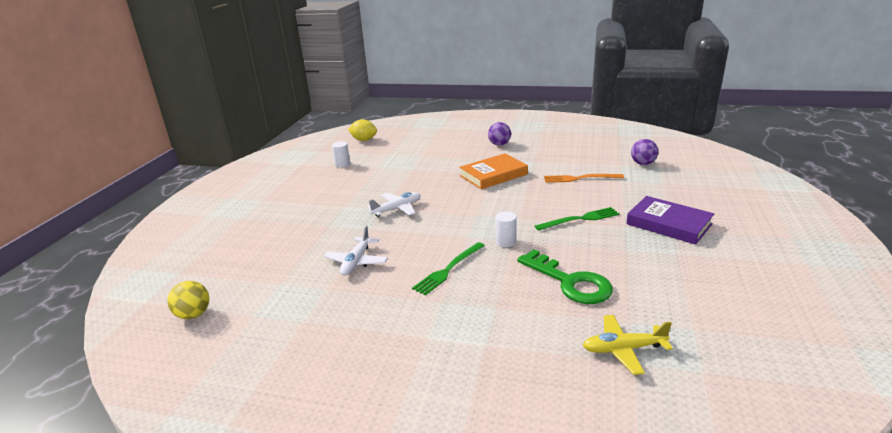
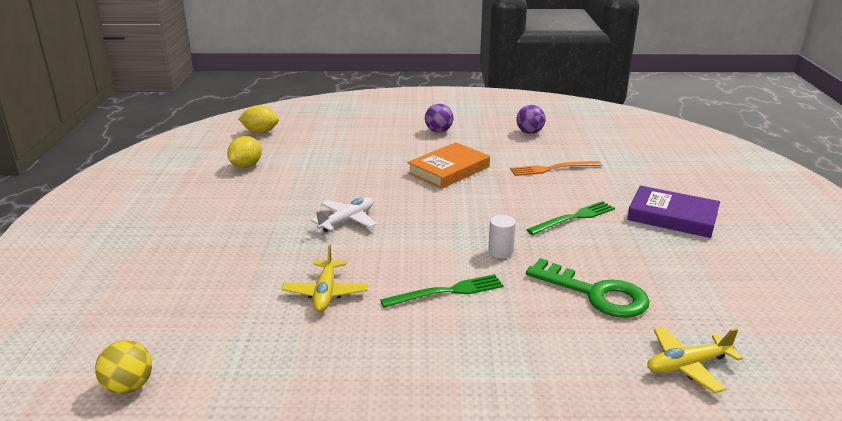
camera: 15 degrees left, 0 degrees up
white plane [324,225,388,276] -> yellow plane [281,245,368,312]
white cylinder [332,142,350,168] -> yellow lemon [227,136,262,168]
green fork [412,242,485,295] -> green fork turned 135 degrees counterclockwise [380,274,504,308]
purple ball [631,139,658,165] -> purple ball moved to [516,105,546,134]

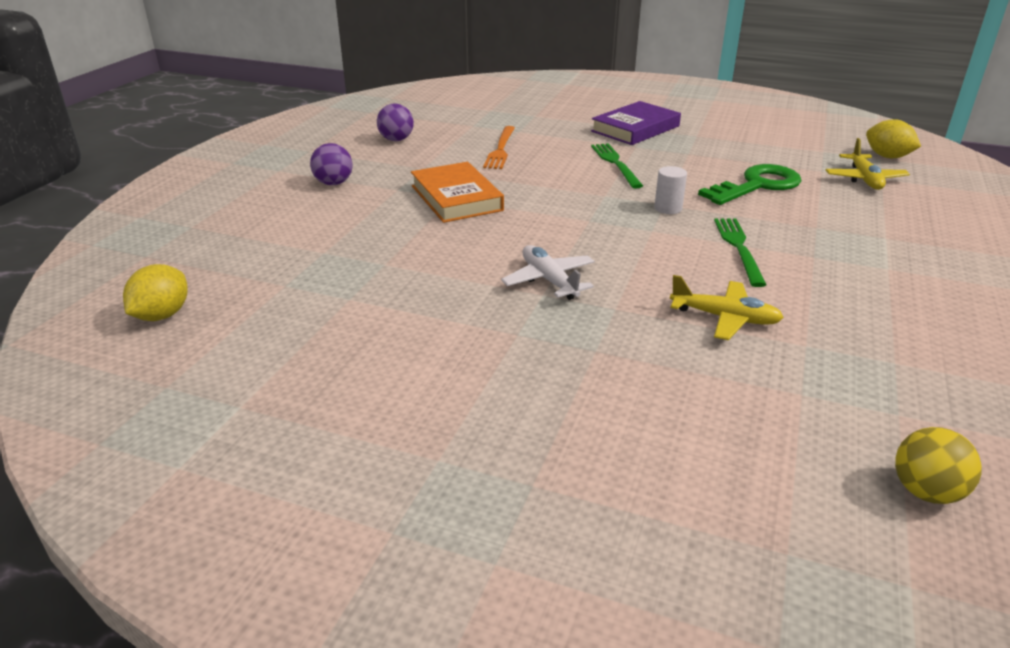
camera: 70 degrees left, 5 degrees up
yellow lemon [227,136,262,168] -> yellow lemon moved to [866,119,921,158]

